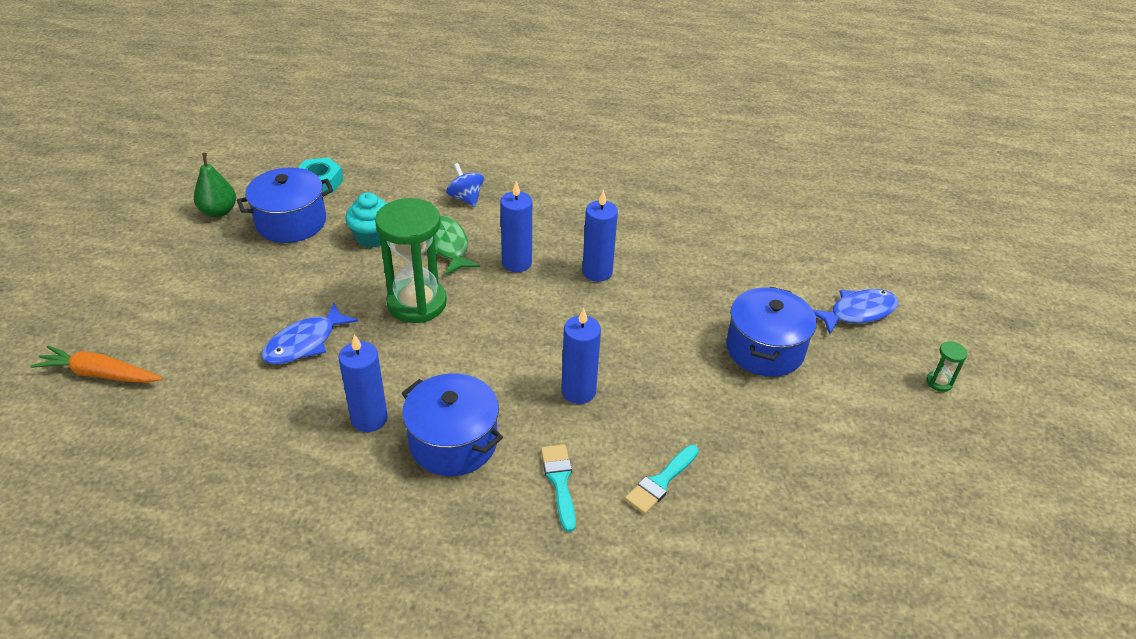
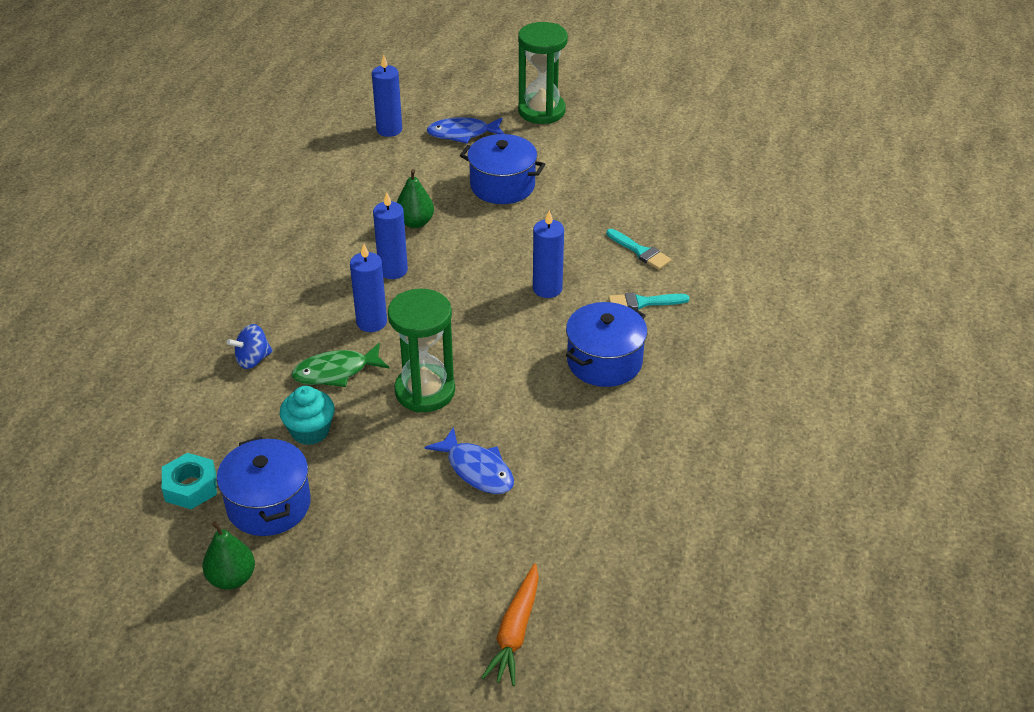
camera: 85 degrees left, 0 degrees up
blue candle [339,334,388,432] -> blue candle moved to [372,55,402,137]
blue fish [813,289,898,334] -> blue fish turned 75 degrees counterclockwise [427,117,505,144]
green hourglass [927,341,967,392] -> green hourglass [518,22,568,124], size x2.49
none -> green pear [397,169,434,228]

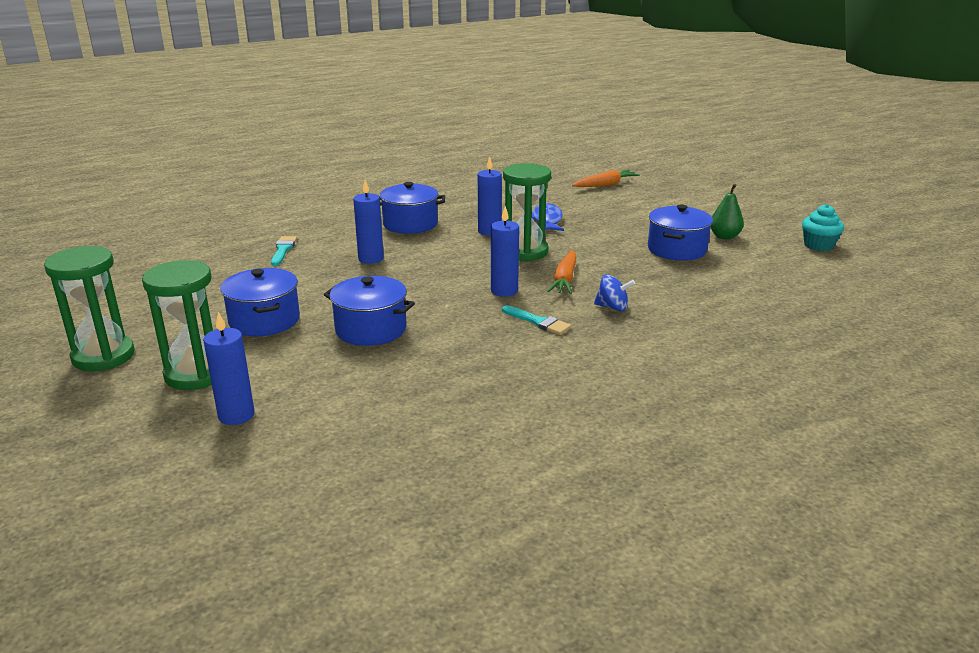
camera: 135 degrees left, 15 degrees down
turquoise nut [162,453,217,509] -> none
turquoise cupcake [280,386,335,445] -> turquoise cupcake moved to [802,204,844,251]
green fish [291,343,389,387] -> orange carrot [548,250,576,294]
blue candle [373,192,408,279] -> blue candle moved to [478,156,502,236]
green pear [397,169,434,228] -> blue pot [324,276,415,346]
blue fish [427,117,505,144] -> green hourglass [142,260,213,390]
turquoise brush [608,292,689,310] -> turquoise brush moved to [502,305,571,335]

